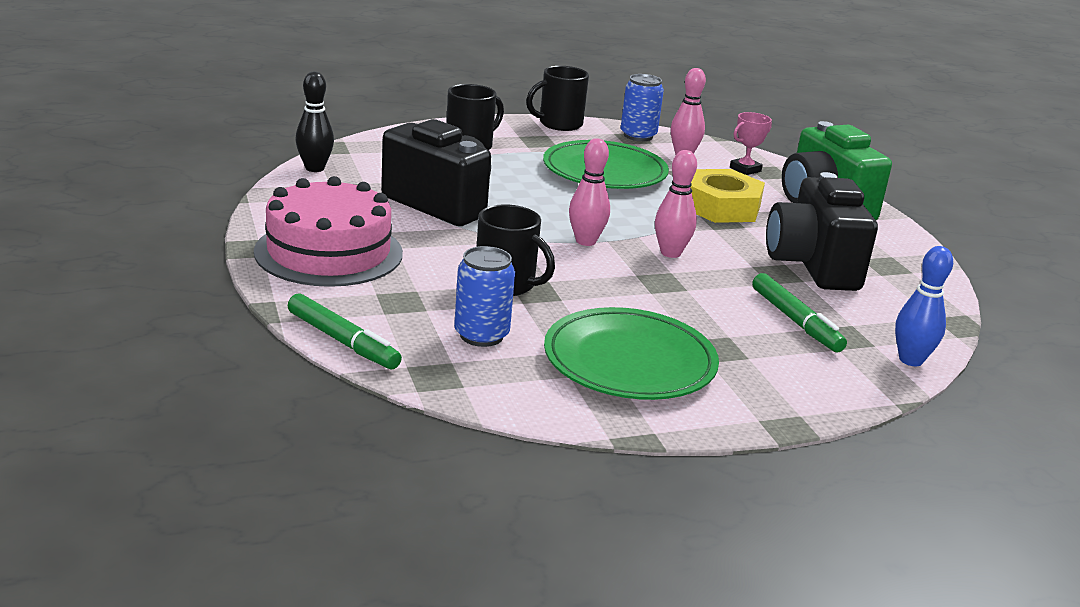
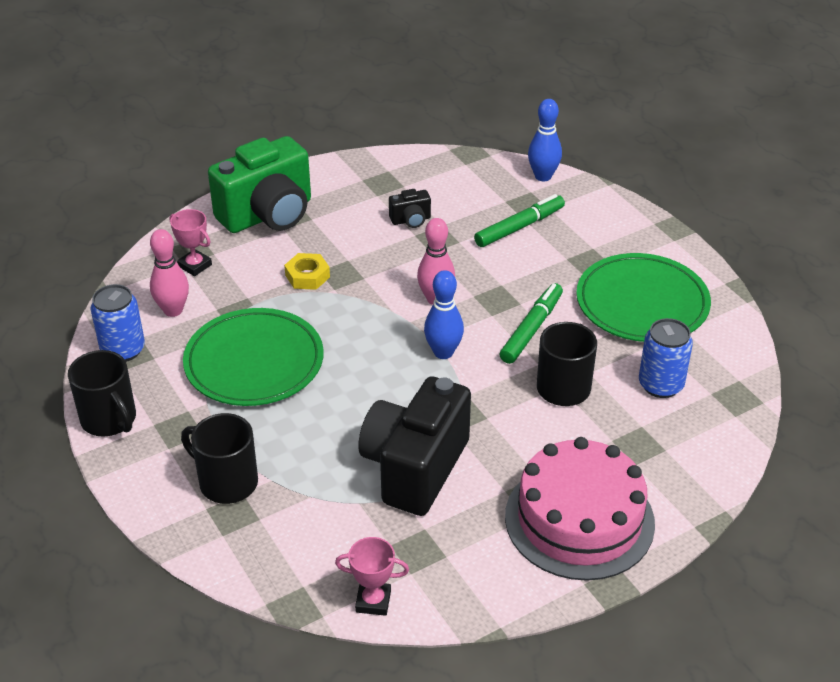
camera: 100 degrees left, 15 degrees up
green marker [288,293,402,369] -> green marker moved to [500,283,563,364]
black bowling pin [295,71,334,172] -> pink trophy [335,537,409,616]
pink bowling pin [569,138,610,246] -> blue bowling pin [424,270,464,359]
yellow nut [690,169,765,223] -> yellow nut [284,253,330,290], size x0.54
black camera [766,172,878,291] -> black camera [389,189,431,228], size x0.42

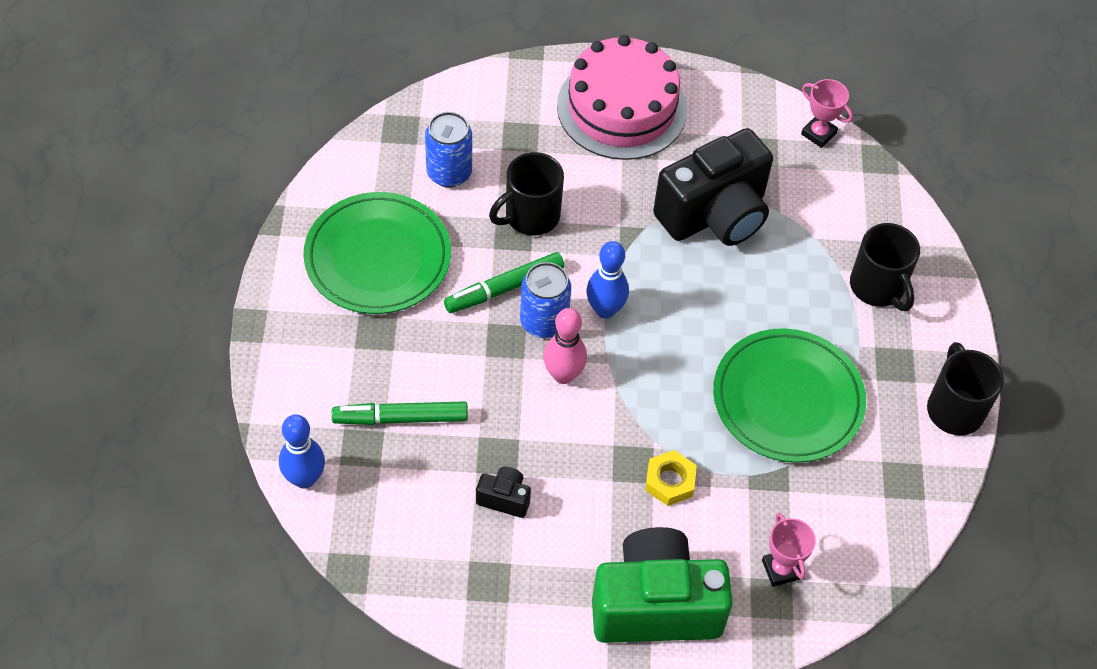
camera: 150 degrees left, 15 degrees up
blue can [90,284,145,362] -> blue can moved to [520,262,571,338]
pink bowling pin [150,229,189,317] -> none

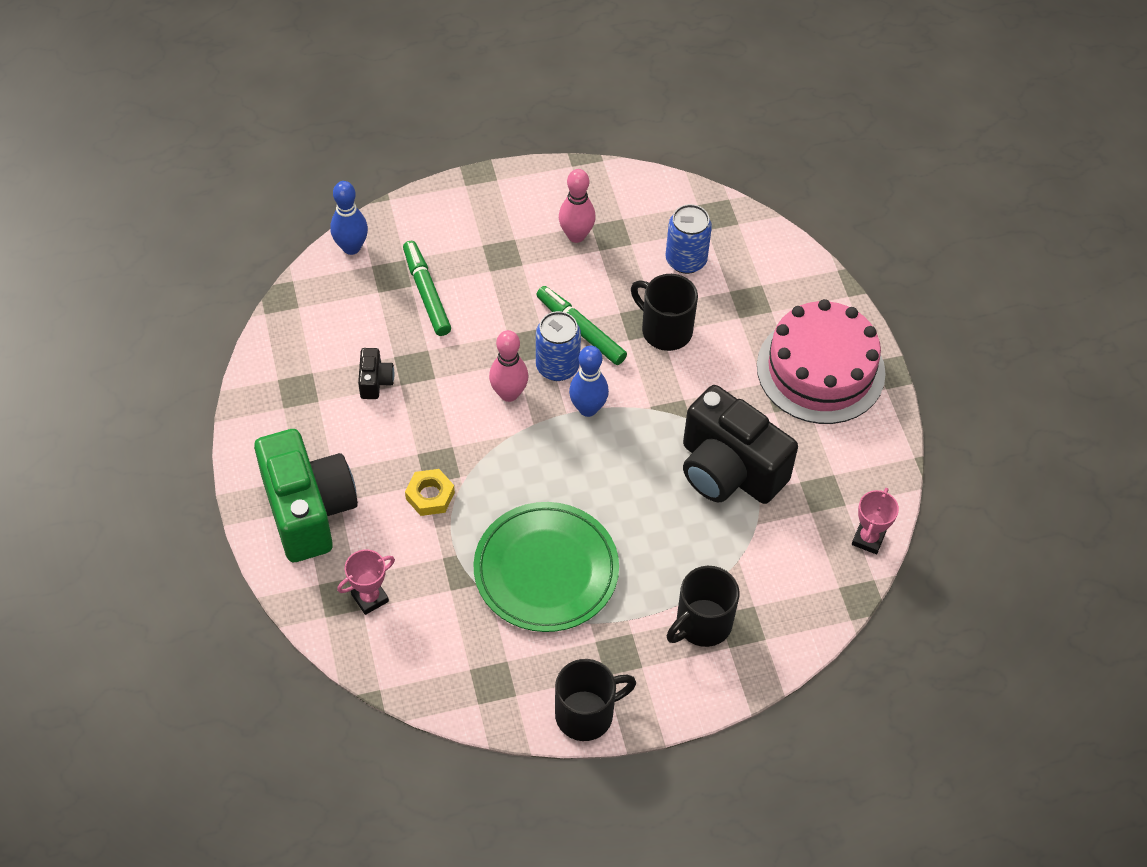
camera: 75 degrees right, 0 degrees up
green plate [304,192,451,314] -> pink bowling pin [559,169,596,243]

